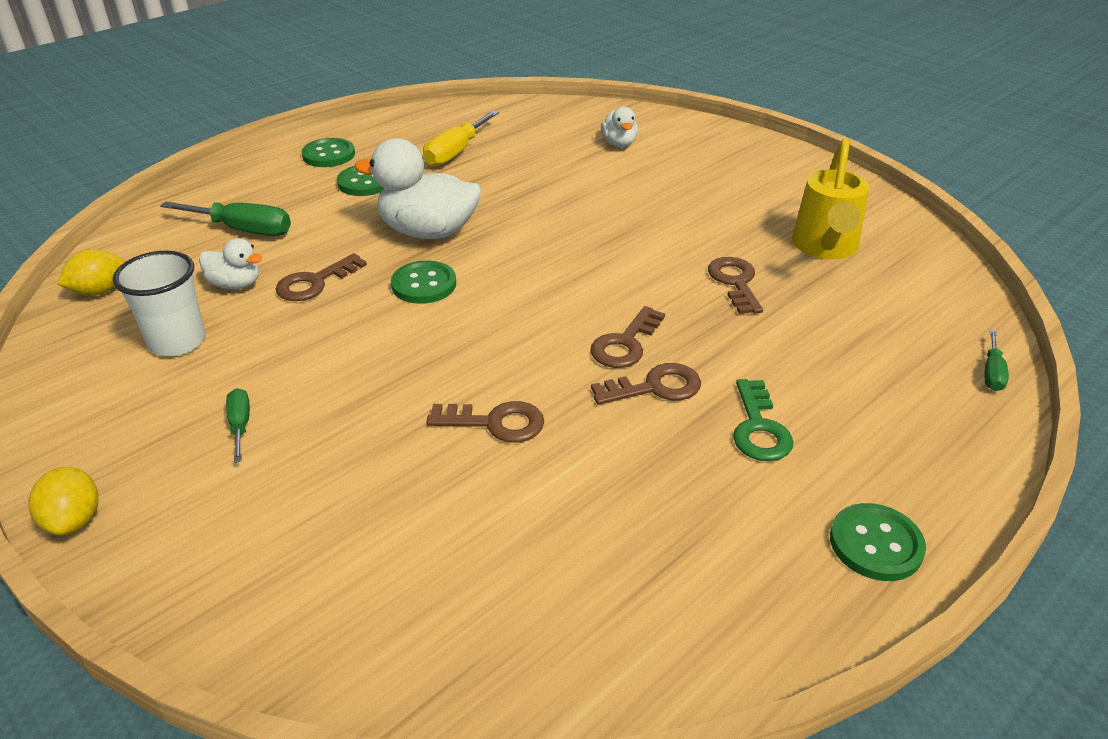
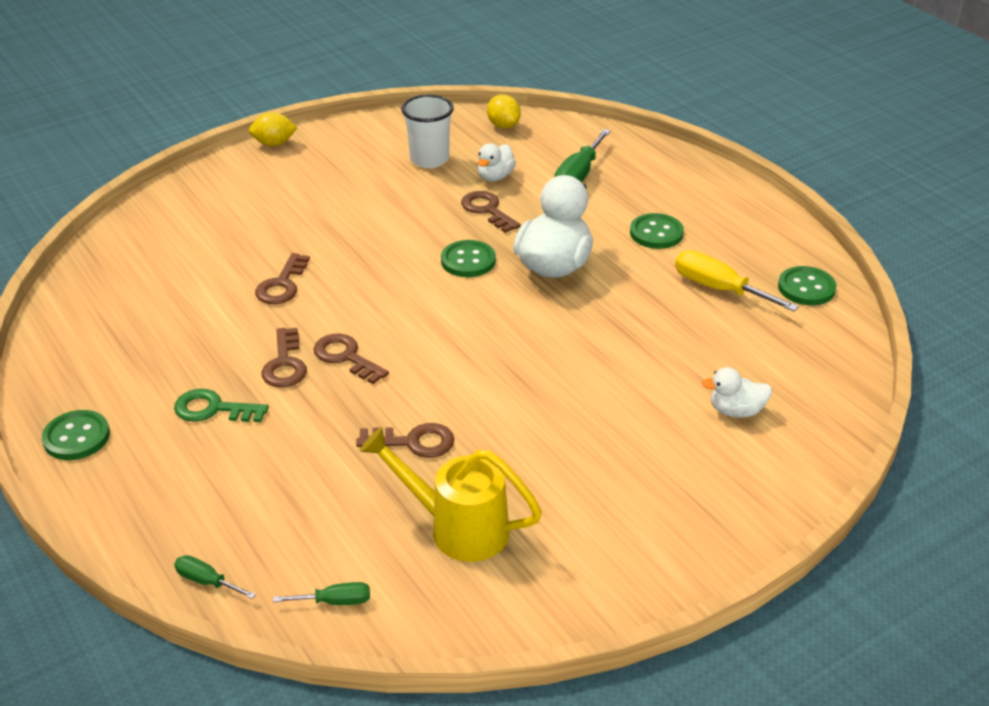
camera: 100 degrees right, 0 degrees up
green screwdriver [226,388,250,462] -> green screwdriver moved to [273,582,370,605]
green button [301,138,355,167] -> green button moved to [778,266,836,305]

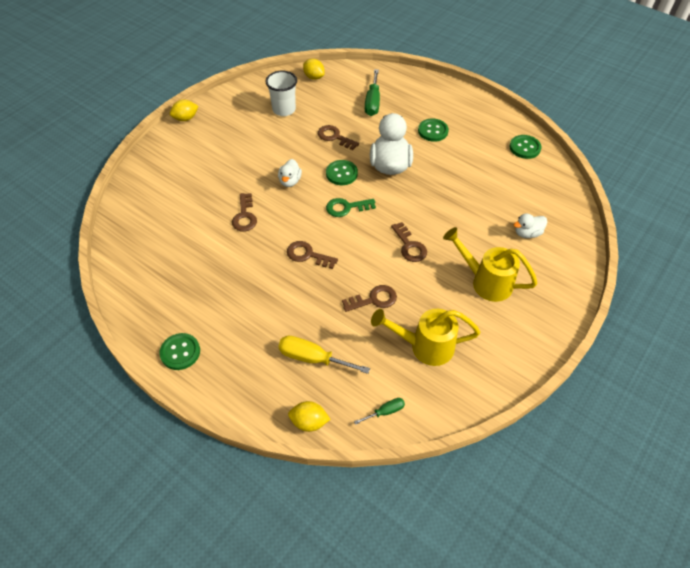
camera: 20 degrees left, 15 degrees up
green key [174,389,269,422] -> green key moved to [326,198,376,217]
green screwdriver [174,555,256,599] -> yellow lemon [288,401,330,432]
brown key [261,328,307,387] -> brown key moved to [391,222,427,262]
white duck [478,143,516,181] -> white duck moved to [278,159,302,187]
yellow screwdriver [675,250,799,312] -> yellow screwdriver moved to [278,336,370,374]
none -> yellow watering can [443,227,538,302]

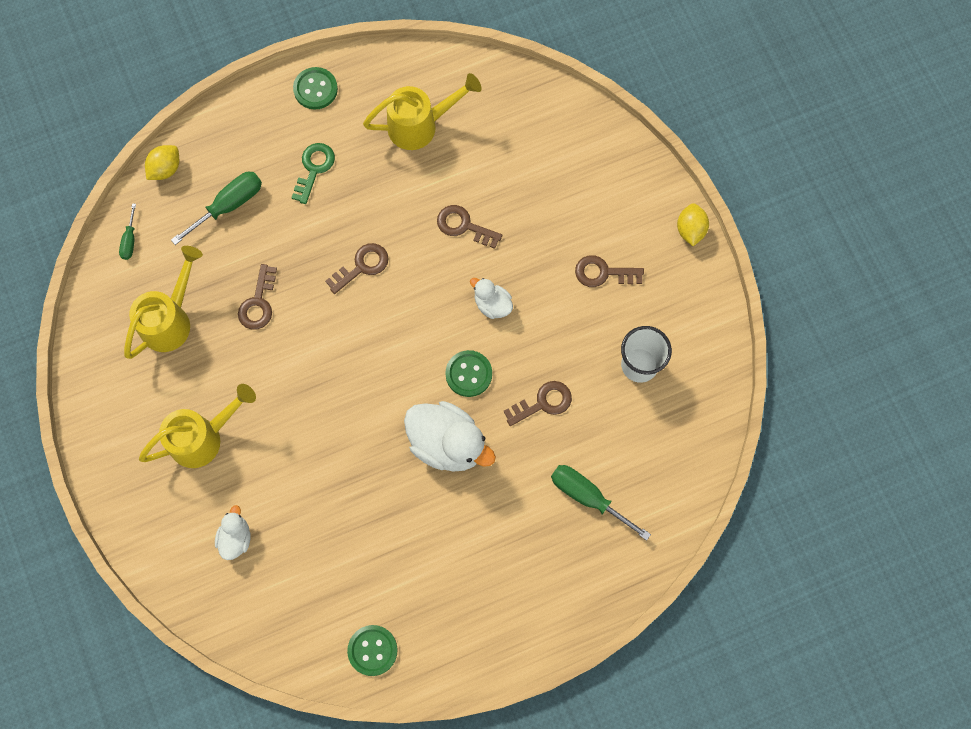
camera: 120 degrees right, 20 degrees up
yellow screwdriver [278,336,370,374] -> green screwdriver [171,172,262,245]
yellow lemon [303,59,325,80] -> none
green key [326,198,376,217] -> green key moved to [291,143,335,204]
brown key [391,222,427,262] -> brown key moved to [575,255,644,287]
green button [418,118,449,142] -> none
none -> yellow watering can [363,73,482,150]

